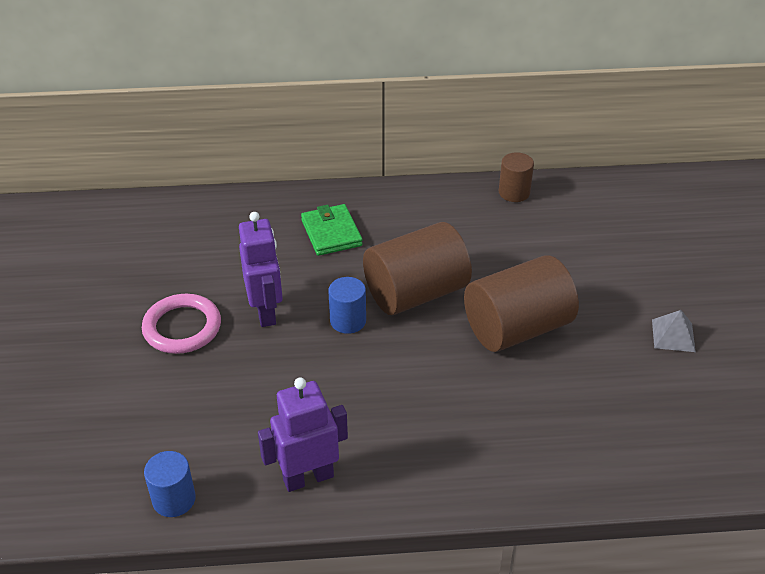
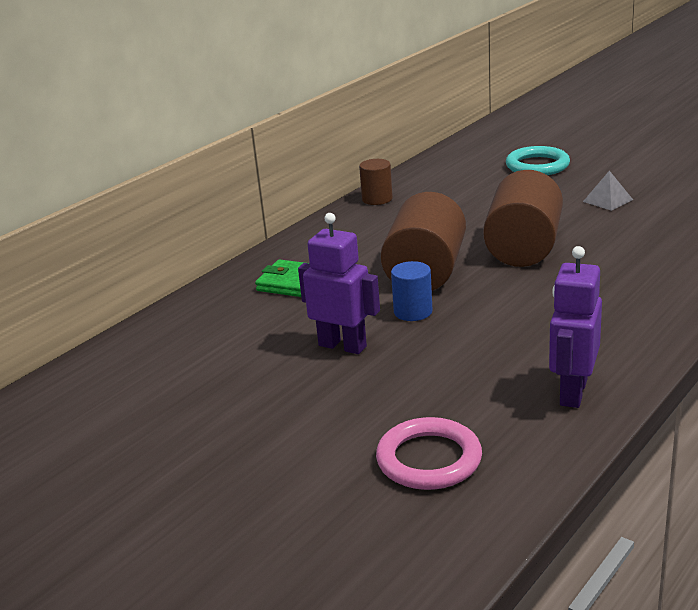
camera: 45 degrees left, 15 degrees down
pink ring [142,294,221,354] -> pink ring moved to [376,417,482,490]
blue cylinder [144,451,196,517] -> none
none -> turquoise ring [506,146,570,175]

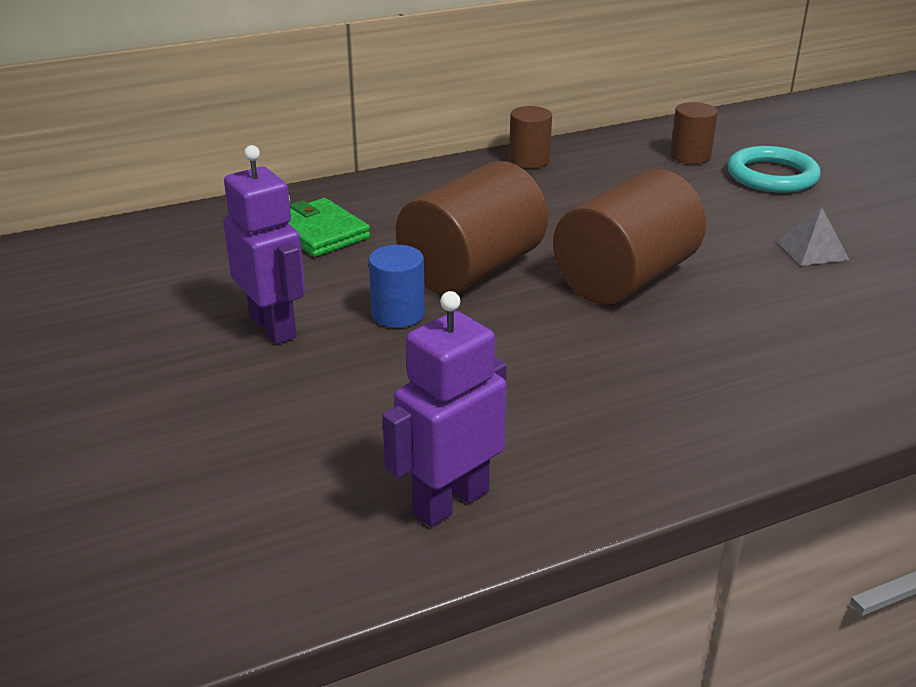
camera: 25 degrees right, 5 degrees up
pink ring [376,417,482,490] -> none
none -> brown cylinder [670,102,718,164]

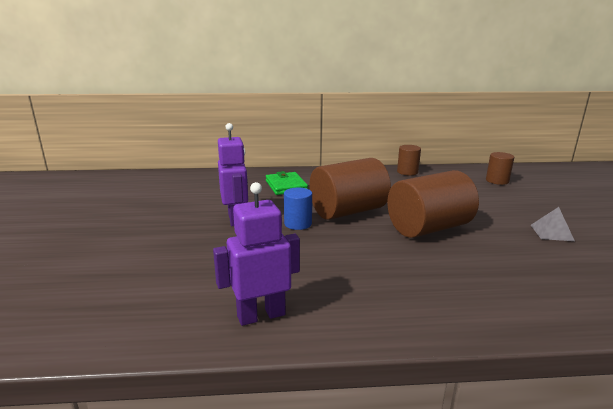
camera: 20 degrees right, 10 degrees down
turquoise ring [728,146,821,193] -> none

